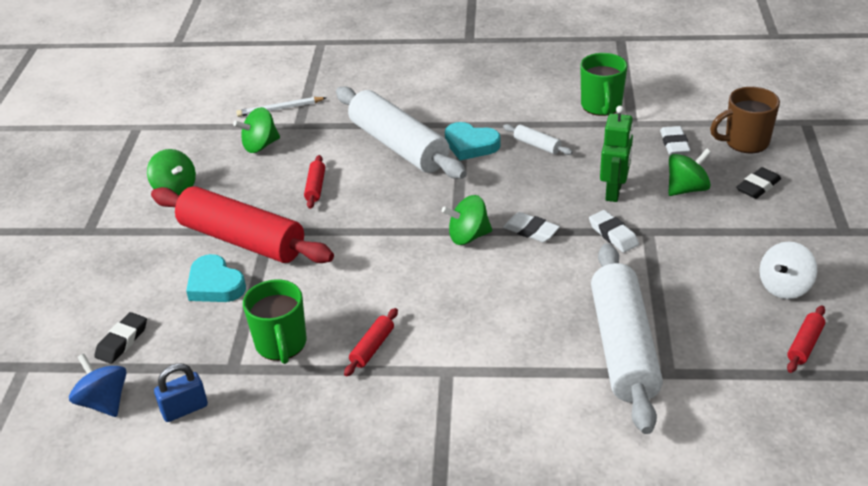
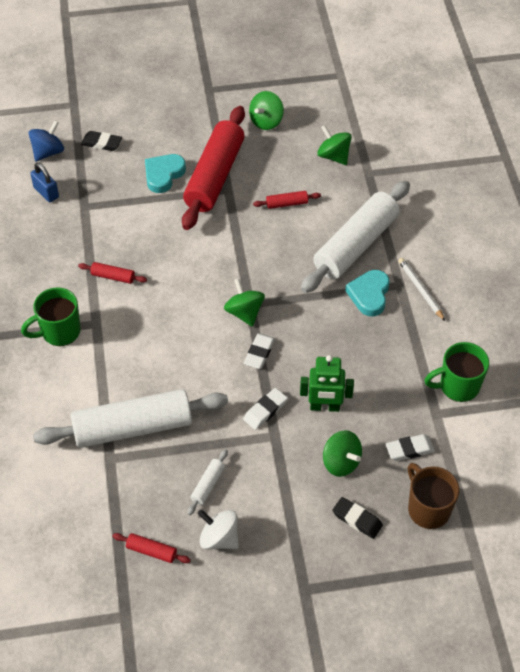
camera: 75 degrees right, 15 degrees up
white pencil [236,97,326,117] -> white pencil moved to [398,258,445,321]
green mug [243,279,307,364] -> green mug moved to [21,287,81,346]
white rolling pin [503,124,573,155] -> white rolling pin moved to [187,449,228,515]

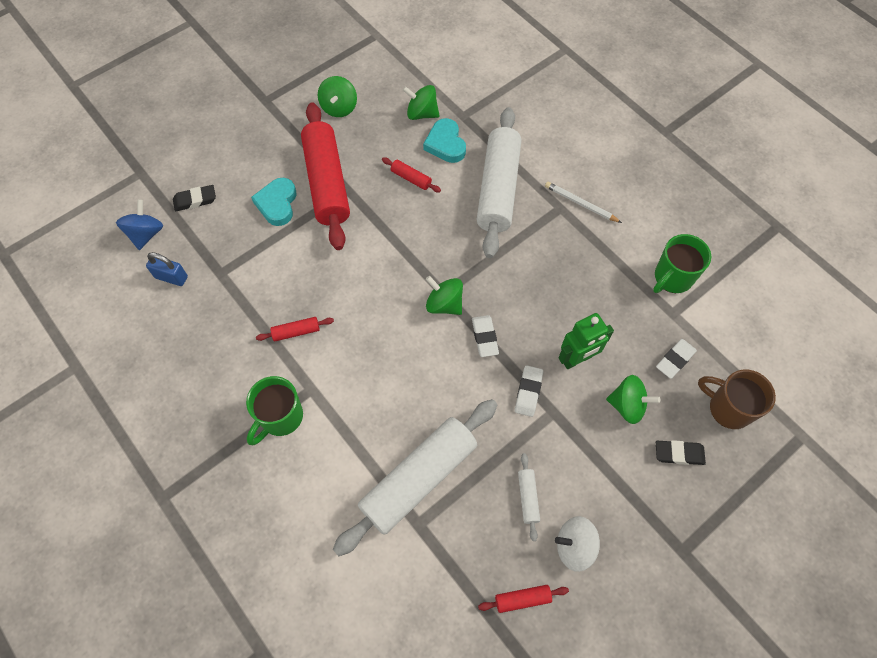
camera: 30 degrees left, 10 degrees up
red rolling pin [253,191,321,209] -> red rolling pin turned 75 degrees clockwise [382,157,441,192]
turquoise heart [345,270,390,316] -> turquoise heart moved to [423,118,466,163]

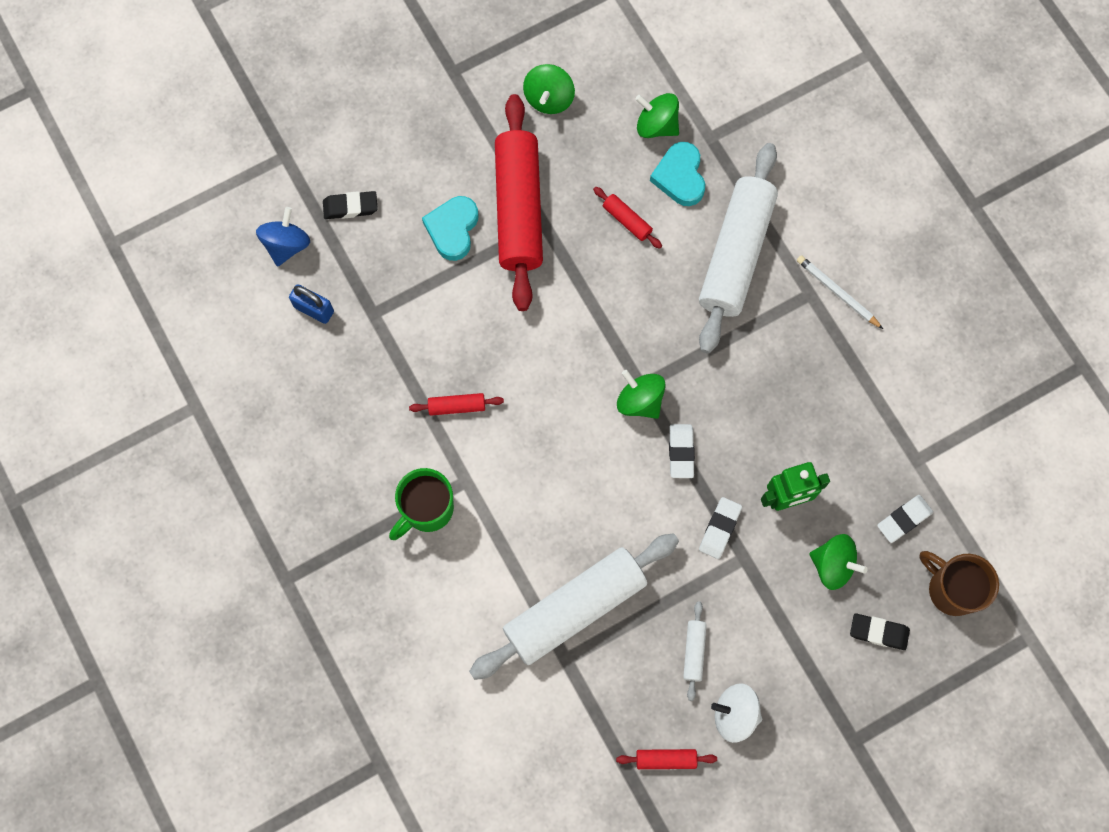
camera: 10 degrees right, 10 degrees up
green mug [653,234,711,293] -> none

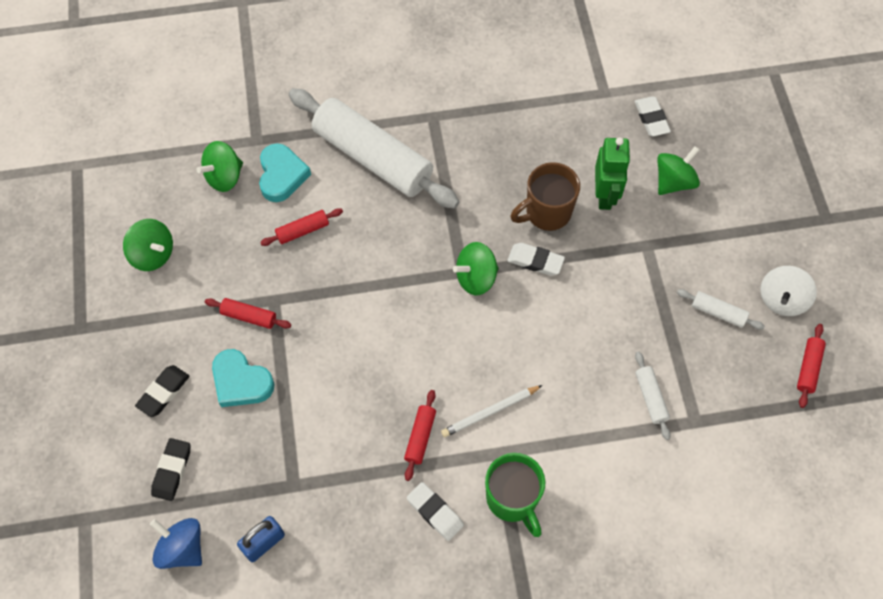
camera: 70 degrees left, 10 degrees down
white rolling pin [469,533,679,680] -> white rolling pin [635,351,671,440], size x0.40
red rolling pin [495,94,543,311] -> red rolling pin [205,298,291,329], size x0.40
turquoise heart [650,142,705,206] -> turquoise heart turned 105 degrees counterclockwise [259,143,311,202]
white eraser [699,497,742,559] -> white eraser moved to [407,482,464,541]
white pencil [797,255,883,329] -> white pencil moved to [441,385,543,437]
black eraser [850,614,910,650] -> black eraser moved to [135,365,189,417]
brown mug [920,551,999,616] -> brown mug moved to [510,162,580,231]

